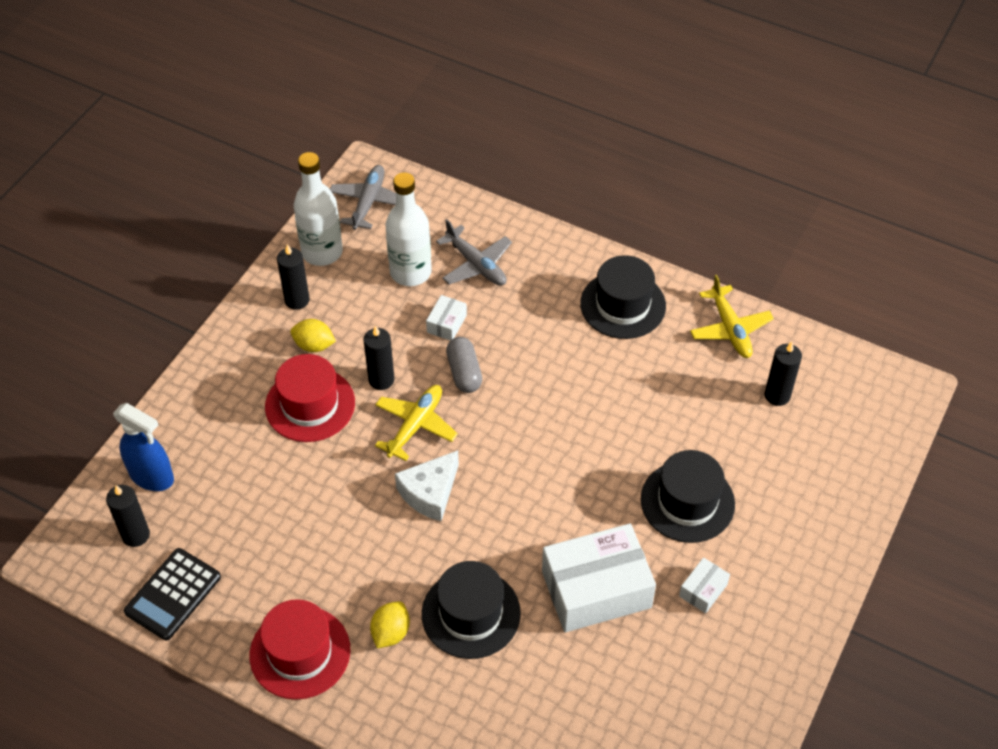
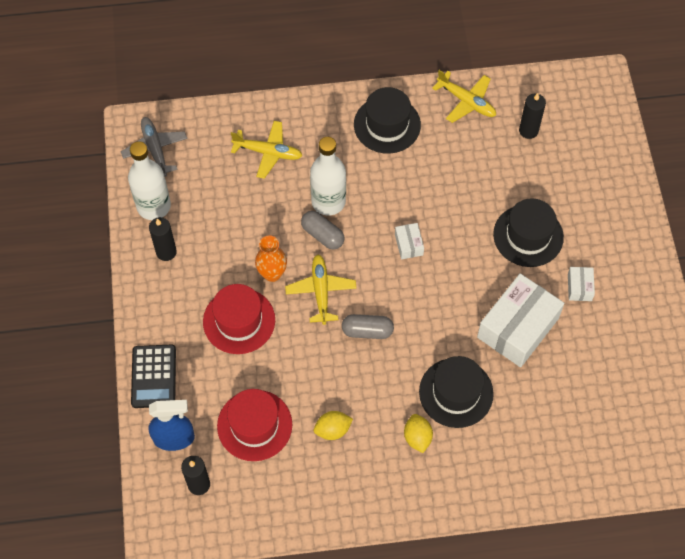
camera: 35 degrees left, 10 degrees up
black calculator [124,548,221,640] -> black calculator moved to [131,344,176,408]
red hat [250,599,350,700] -> red hat moved to [217,389,292,461]
yellow lemon [290,319,336,352] -> yellow lemon moved to [314,411,353,440]
black candle [364,325,394,390] -> orange vase [255,236,287,282]
white bottle [385,173,432,286] -> white bottle moved to [310,137,346,216]
white cheese [395,450,459,522] -> grey capsule [342,314,394,339]
white box [426,295,467,341] -> white box moved to [395,223,424,259]
grey plane [436,219,512,286] -> yellow plane [231,121,303,179]

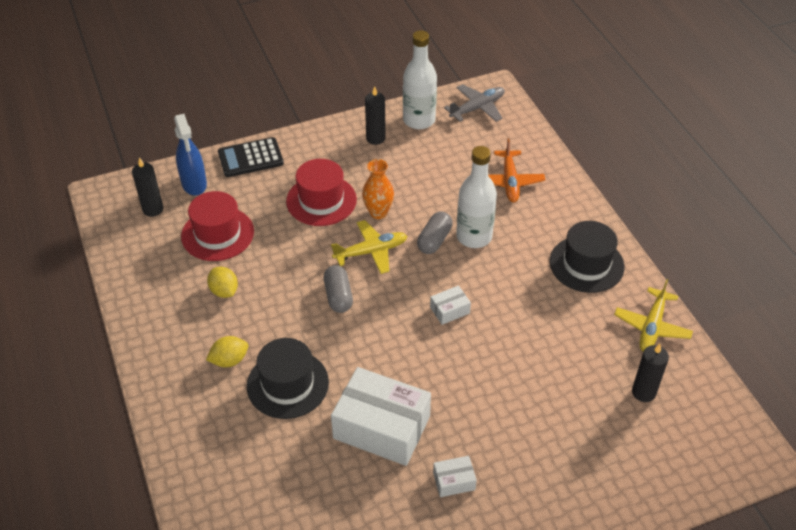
camera: 75 degrees right, 15 degrees down
yellow plane [231,121,303,179] -> orange plane [488,139,545,203]
black hat [493,198,564,267] -> none

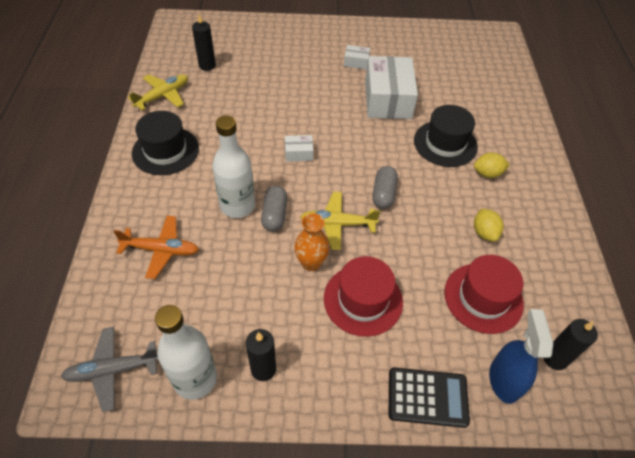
camera: 160 degrees left, 5 degrees up
white box [331,367,431,466] -> white box turned 45 degrees clockwise [365,56,418,119]
grey capsule [417,212,453,254] -> grey capsule turned 45 degrees counterclockwise [261,186,287,232]
orange plane [488,139,545,203] -> orange plane turned 75 degrees clockwise [113,216,199,279]

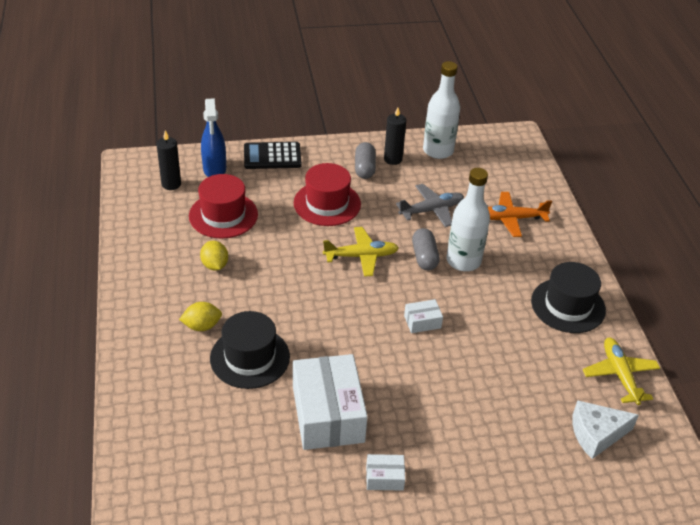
camera: 170 degrees right, 10 degrees down
grey plane [61,327,158,412] -> grey plane moved to [396,184,464,227]
yellow plane [128,74,188,110] -> yellow plane turned 135 degrees clockwise [583,338,660,405]
black candle [192,14,216,71] -> white cheese [572,400,639,459]
orange vase [295,213,329,271] -> none
grey capsule [372,166,398,209] -> grey capsule moved to [355,142,376,179]

